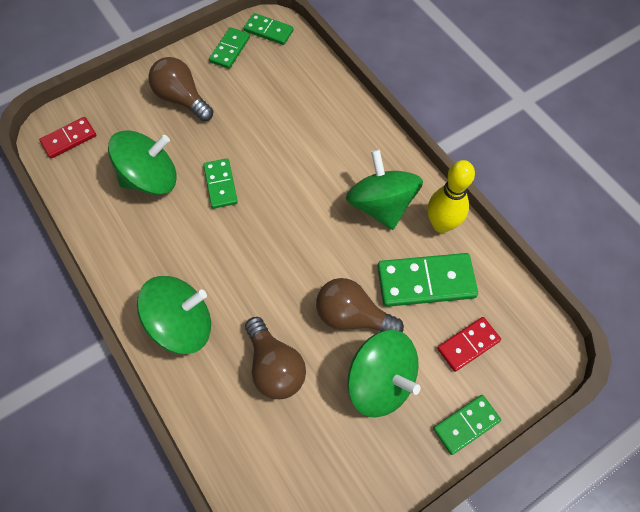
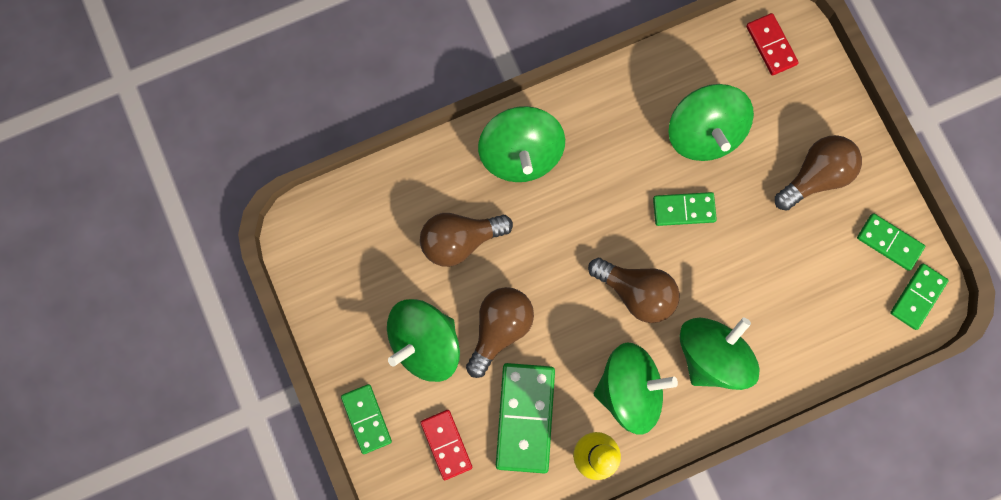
camera: 100 degrees right, 15 degrees up
none -> brown light bulb [588,258,680,323]
none -> green spinning top [679,317,760,390]

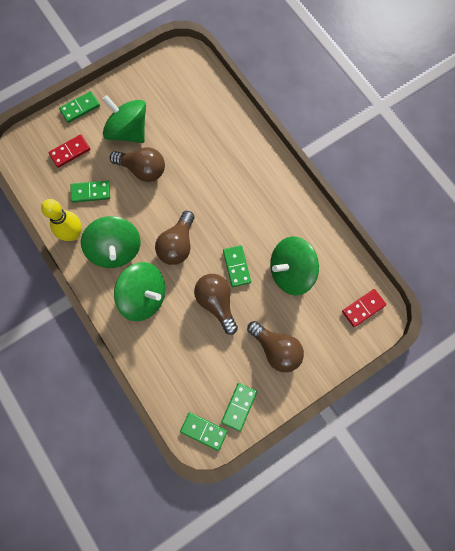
camera: 80 degrees right, 5 degrees down
brown light bulb [420,213,513,267] -> brown light bulb moved to [194,274,238,335]
green spinning top [478,106,565,182] -> none
green domino [496,363,555,473] -> green domino [70,180,110,203], size x0.60

